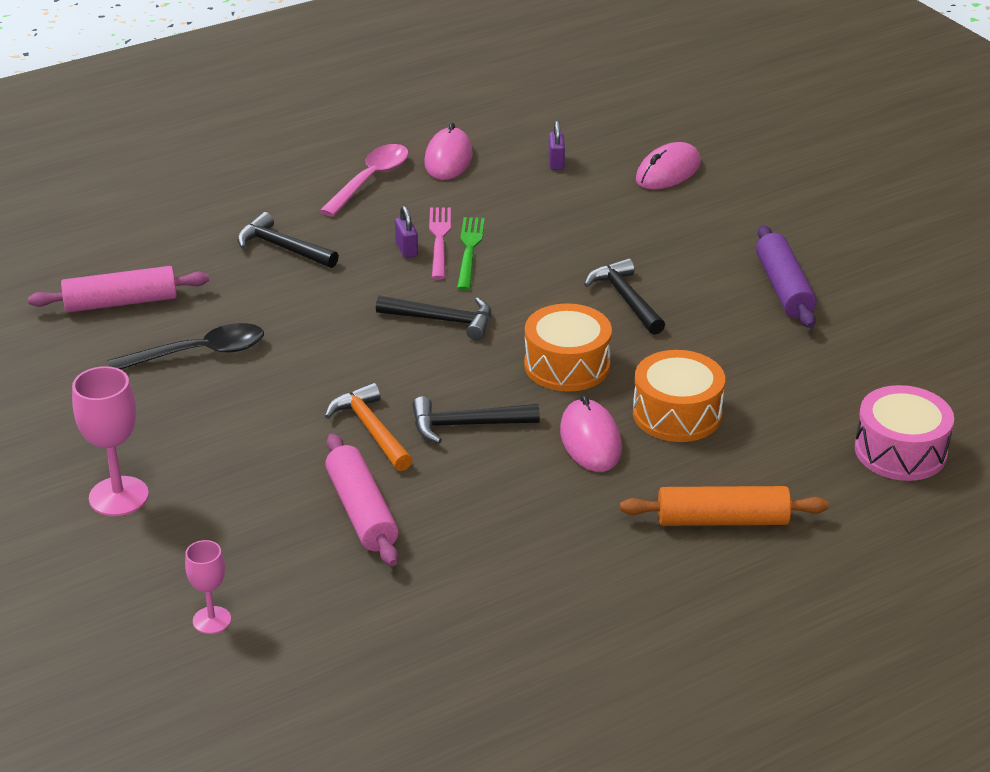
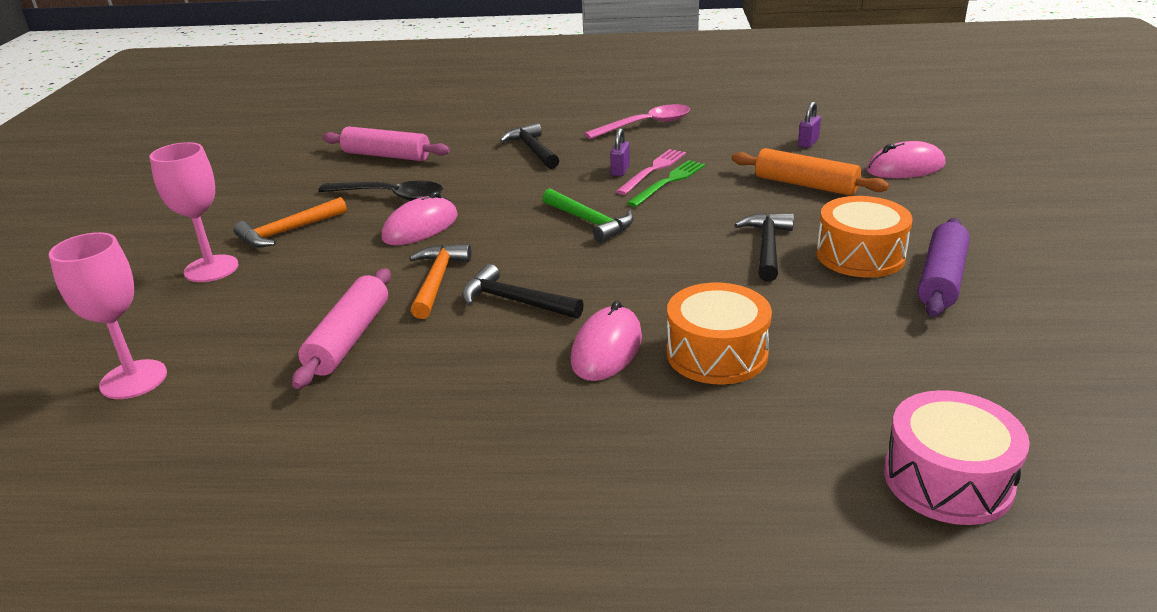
camera: 35 degrees right, 5 degrees down
pink goblet [185,540,231,634] -> pink goblet [49,232,167,399], size x1.67
black hammer [376,295,491,340] -> green hammer [542,188,634,243]
pink mouse [424,123,473,180] -> pink mouse moved to [382,192,458,245]
orange drum [524,303,612,392] -> orange drum moved to [816,196,913,277]
orange rolling pin [620,486,829,526] -> orange rolling pin moved to [732,148,889,196]
none -> orange hammer [234,197,347,247]

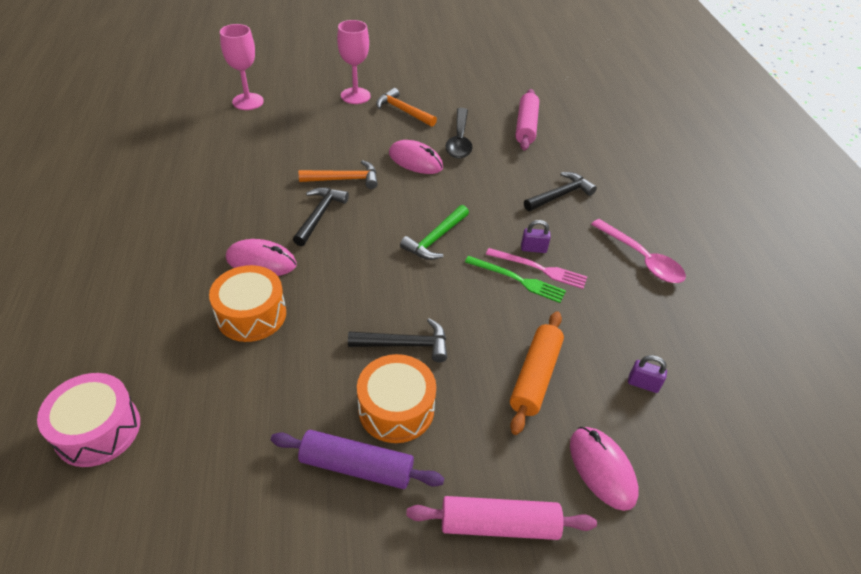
camera: 75 degrees right, 15 degrees up
pink rolling pin [292,268,391,389] -> pink rolling pin moved to [406,496,597,540]

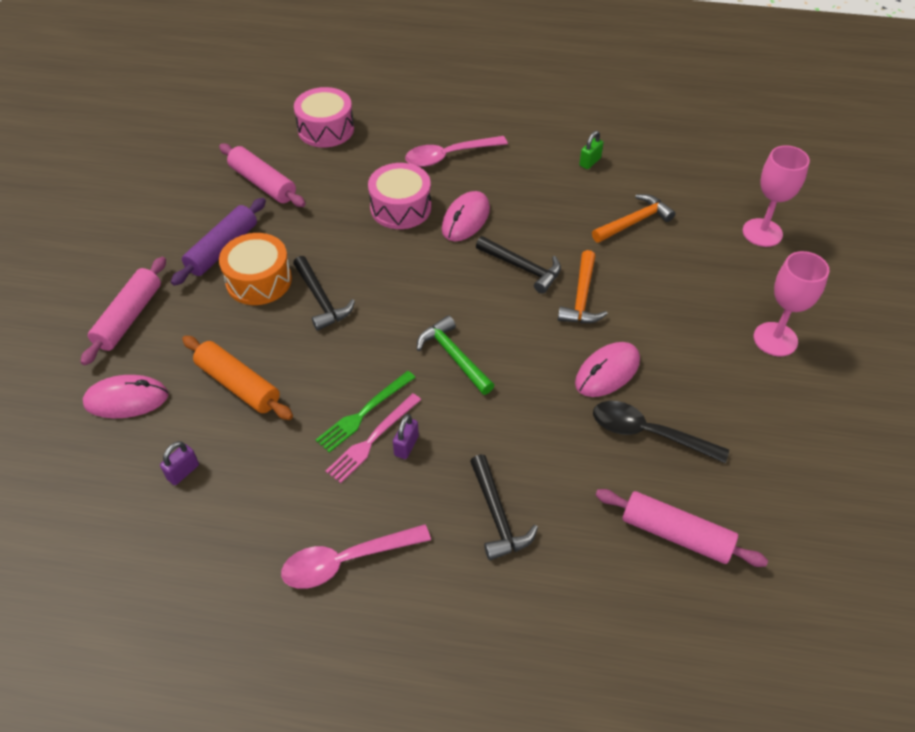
camera: 110 degrees right, 5 degrees up
orange drum [209,265,286,342] -> pink drum [368,163,431,229]
black hammer [348,318,447,362] -> black hammer turned 45 degrees counterclockwise [293,256,355,331]
orange hammer [376,88,437,127] -> orange hammer moved to [592,194,675,243]
none -> pink rolling pin [219,143,306,207]
none -> pink spoon [405,136,508,167]
none -> green padlock [579,131,603,169]

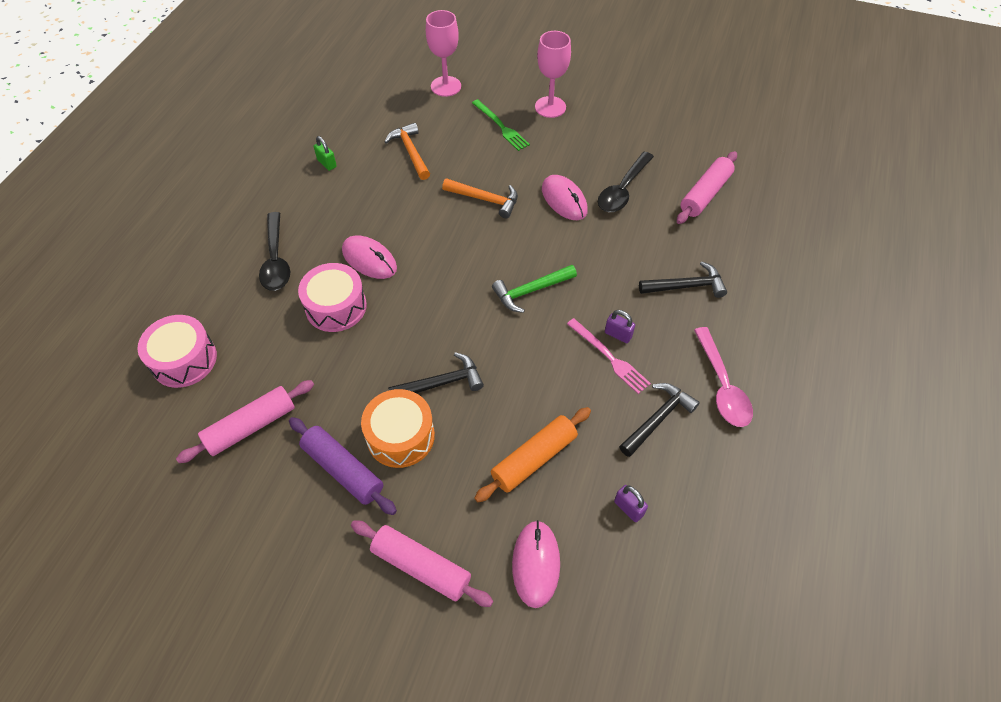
camera: 80 degrees left, 5 degrees up
green fork [316,371,416,453] -> green fork moved to [472,99,530,151]
pink spoon [405,136,508,167] -> black spoon [259,212,290,291]
black hammer [476,236,561,294] -> black hammer moved to [619,383,700,457]

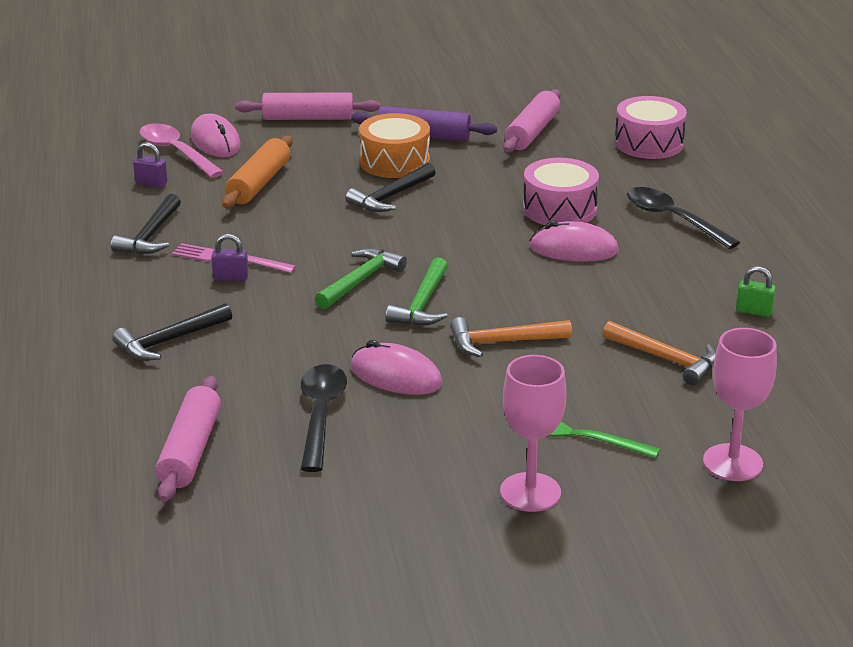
camera: 150 degrees right, 25 degrees down
pink spoon [694,327,753,427] -> pink spoon moved to [139,123,224,178]
none -> green hammer [385,258,448,326]

